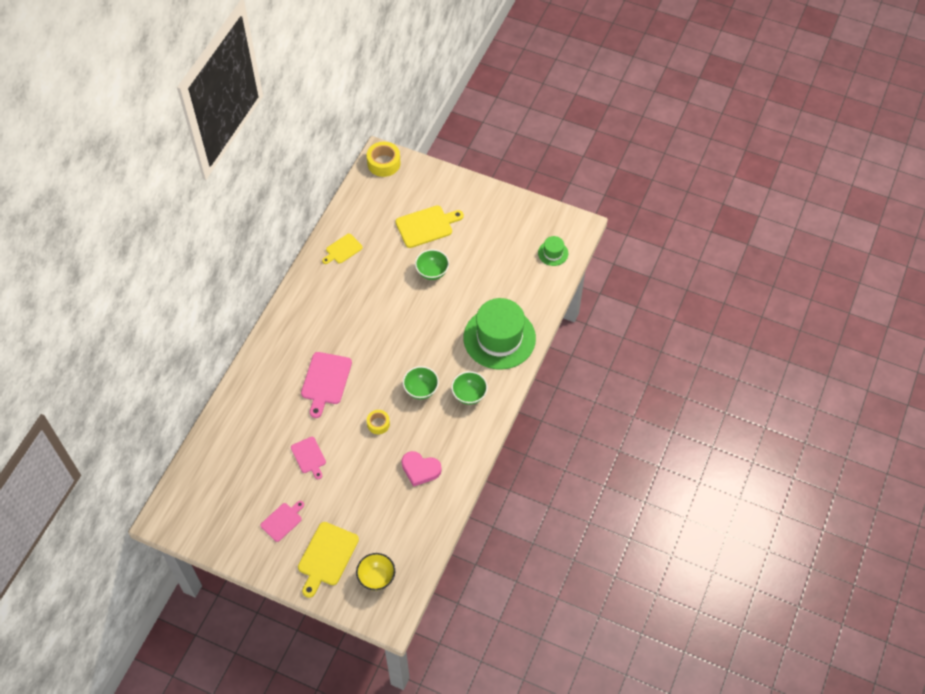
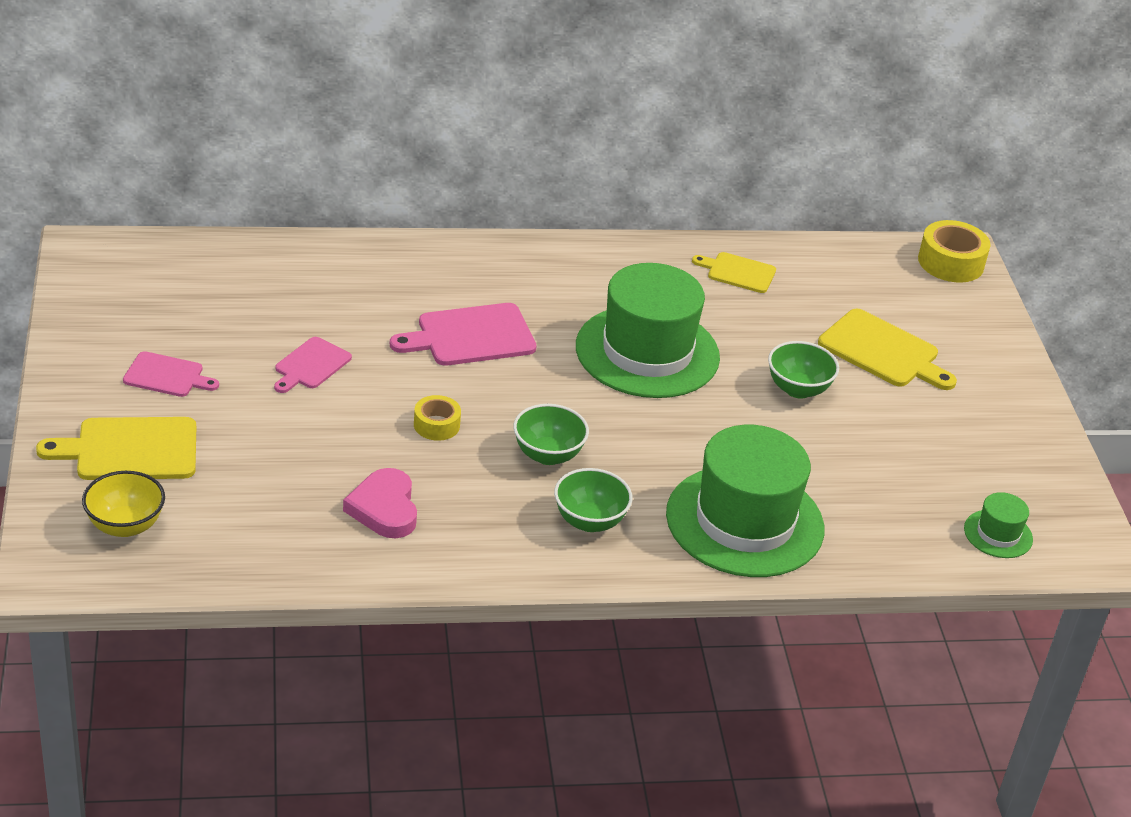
camera: 55 degrees right, 20 degrees down
none -> green hat [576,263,720,398]

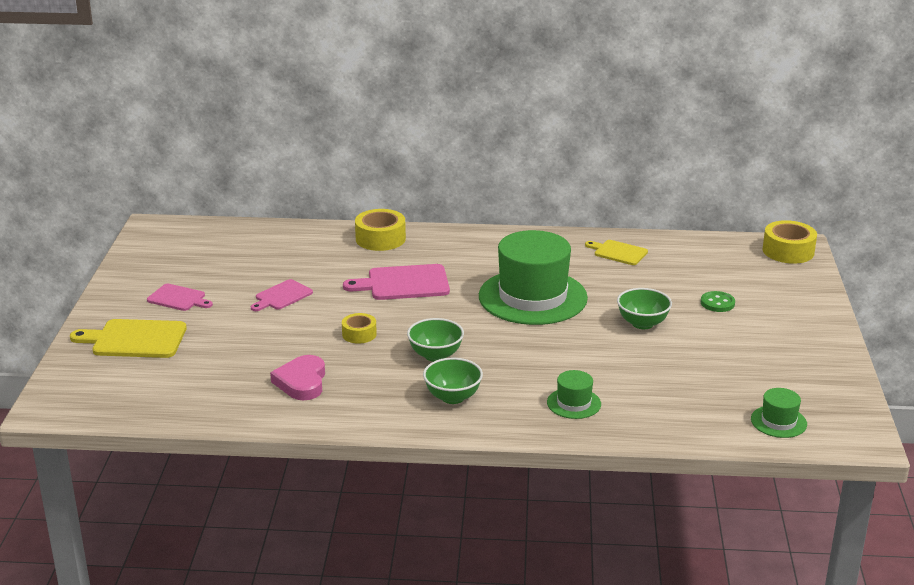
camera: 15 degrees right, 10 degrees down
yellow bowl [82,471,165,537] -> none
green hat [666,425,824,577] -> green hat [547,370,601,419], size x0.44
yellow cutting board [818,309,957,390] -> green button [701,291,735,312]
none -> yellow tape [355,209,406,251]

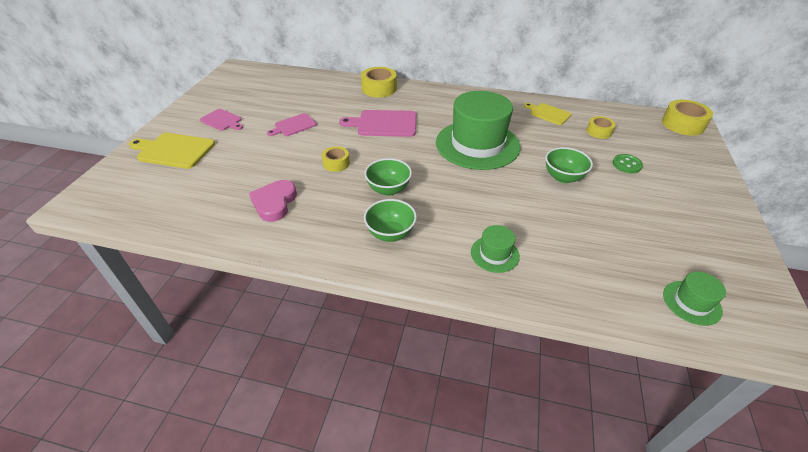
camera: 10 degrees right, 15 degrees up
none -> yellow tape [587,116,616,139]

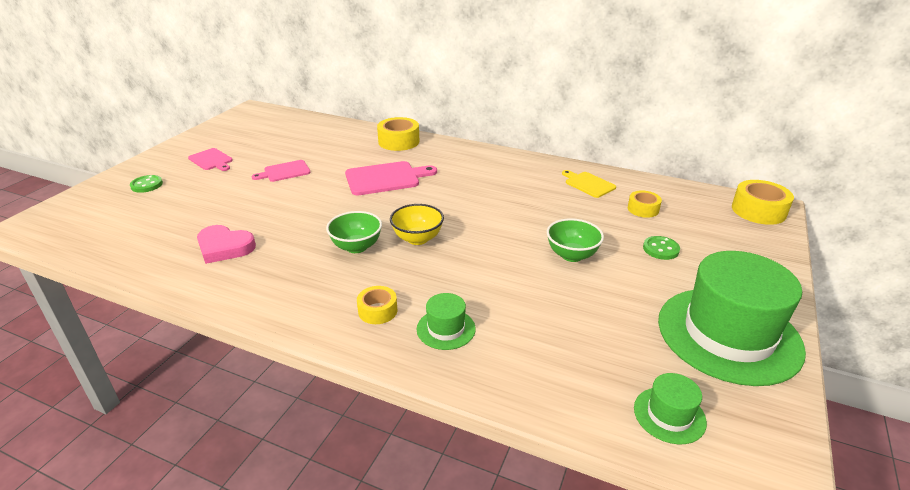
camera: 10 degrees right, 10 degrees down
yellow cutting board [129,133,215,169] -> green button [130,175,163,193]
pink heart [249,180,297,222] -> pink heart turned 90 degrees counterclockwise [197,225,256,264]
yellow tape [322,146,350,172] -> yellow tape moved to [357,286,397,324]
pink cutting board [339,110,416,137] -> pink cutting board turned 150 degrees clockwise [345,161,437,195]
green bowl [364,199,417,242] -> none
green hat [436,91,521,170] -> green hat moved to [658,251,806,386]
none -> yellow bowl [390,204,444,245]

